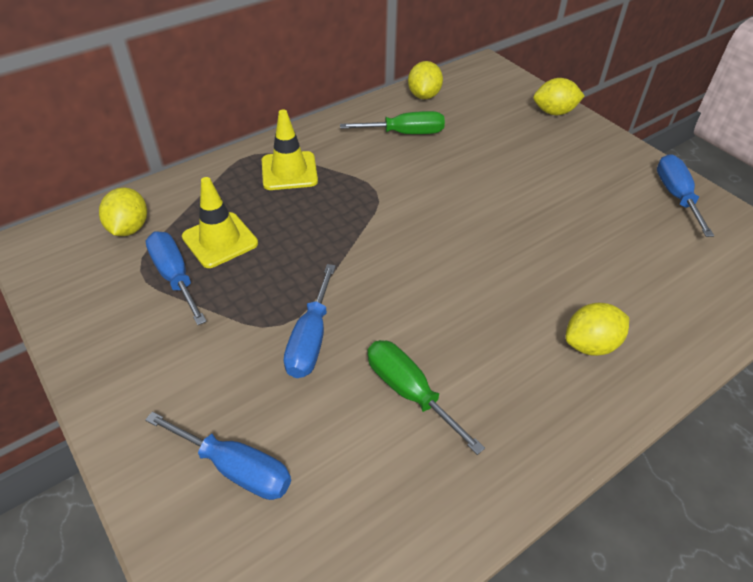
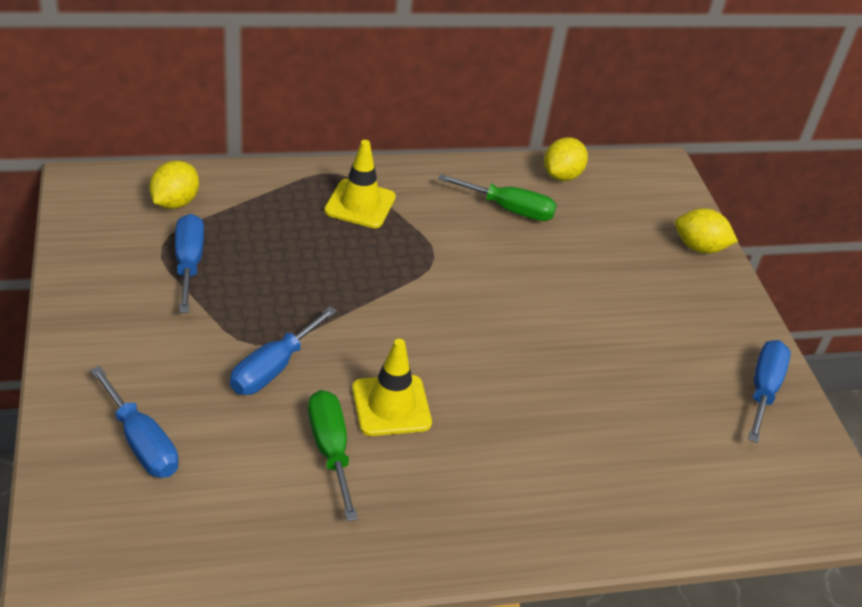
camera: 20 degrees right, 5 degrees down
yellow traffic cone [182,177,258,268] -> yellow traffic cone moved to [352,339,432,436]
yellow lemon [565,303,629,356] -> none

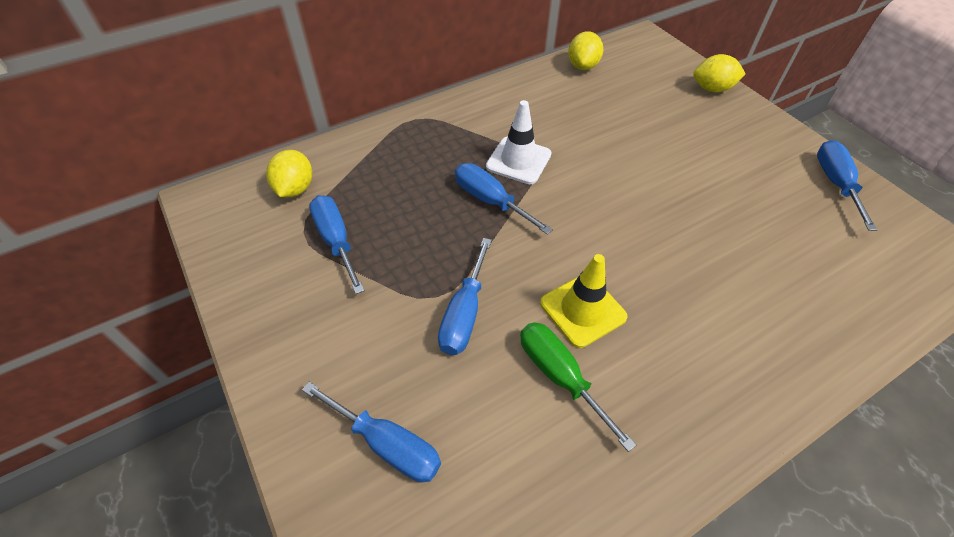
camera: 15 degrees left, 10 degrees up
yellow traffic cone [324,140,396,228] -> none
green screwdriver [438,174,557,221] -> none
none -> blue screwdriver [455,163,553,235]
none -> white traffic cone [486,100,552,184]

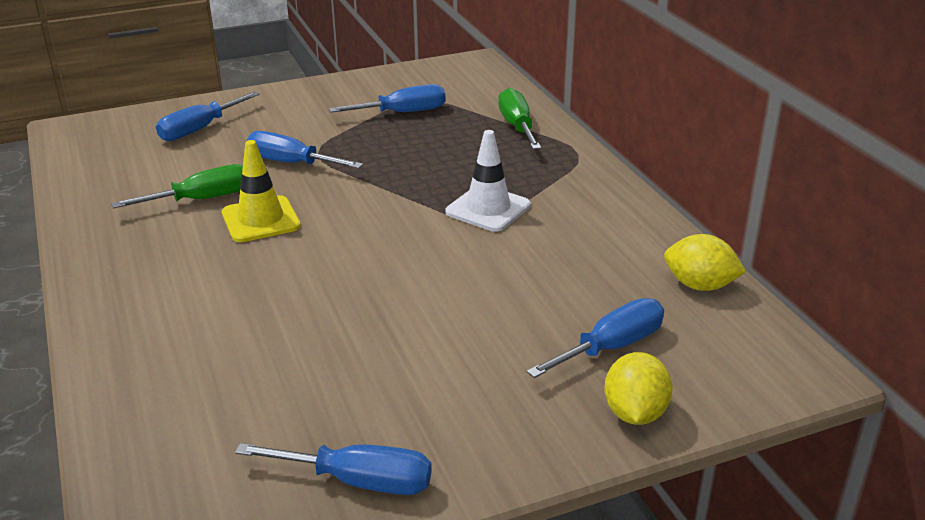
camera: 100 degrees right, 20 degrees down
yellow lemon [266,150,312,197] -> none
blue screwdriver [455,163,553,235] -> blue screwdriver moved to [527,298,664,378]
none -> green screwdriver [498,88,541,150]

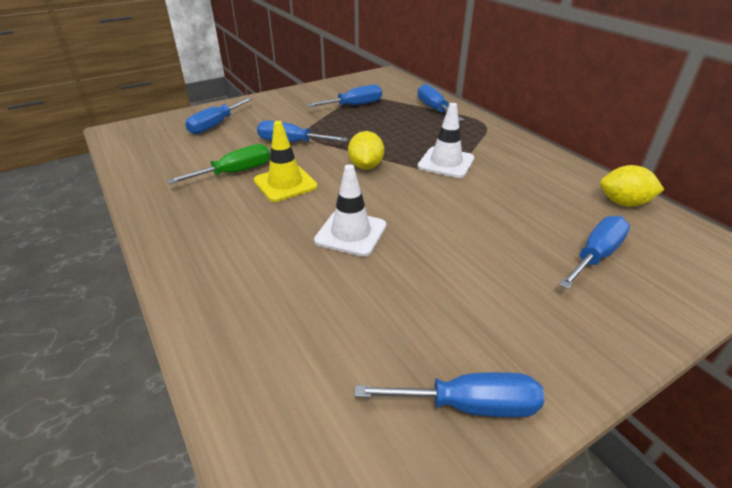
camera: 10 degrees left, 5 degrees up
green screwdriver [498,88,541,150] -> blue screwdriver [418,84,464,121]
yellow lemon [604,352,673,425] -> yellow lemon moved to [348,131,384,170]
none -> white traffic cone [314,164,386,257]

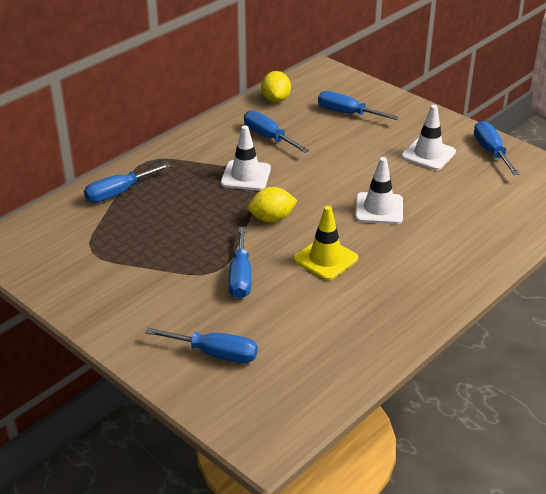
camera: 105 degrees left, 0 degrees up
green screwdriver [166,144,270,184] -> none
blue screwdriver [306,84,382,107] -> blue screwdriver moved to [244,110,309,153]
none -> white traffic cone [401,105,456,170]

